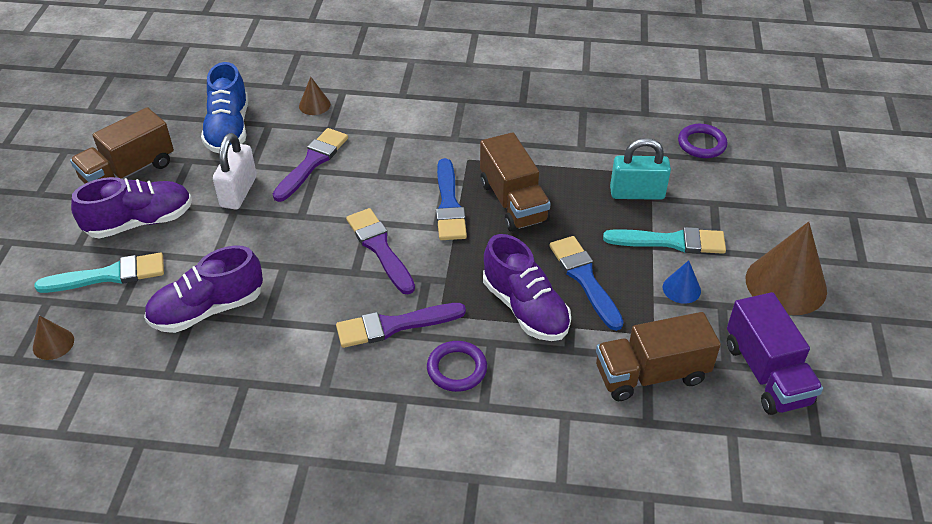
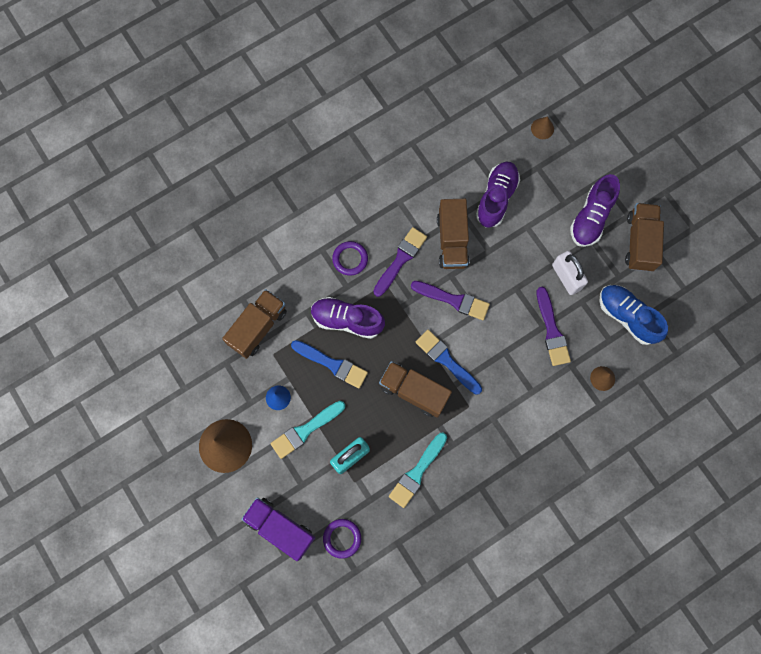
camera: 140 degrees right, 30 degrees up
turquoise brush [34,252,164,293] -> turquoise brush moved to [389,433,447,508]
purple truck [727,292,823,415] -> purple truck moved to [241,497,315,561]
none -> brown truck [437,199,469,269]

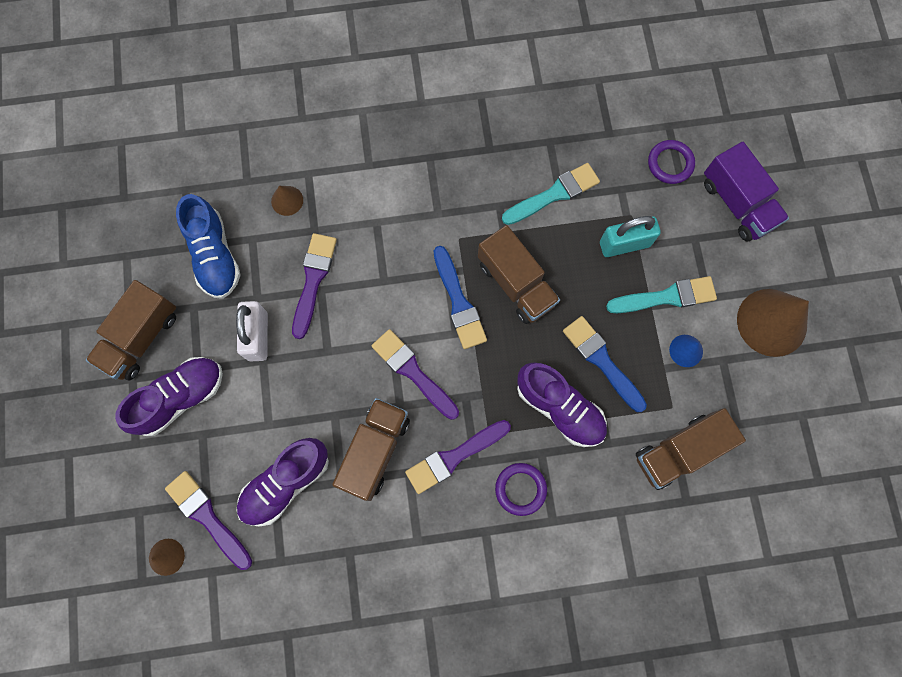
camera: 155 degrees left, 0 degrees up
none -> purple brush [165,471,252,570]

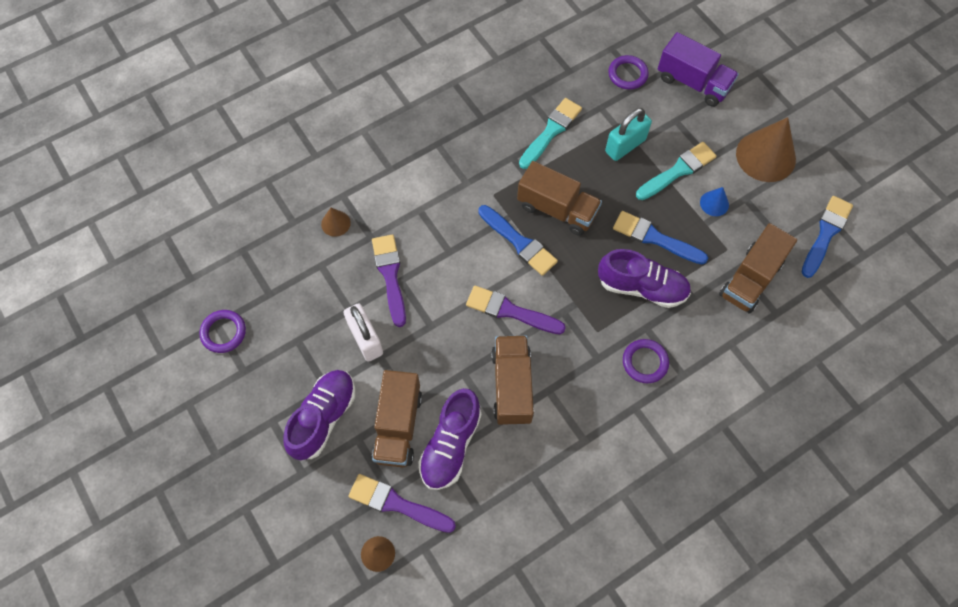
camera: 25 degrees left, 10 degrees down
brown truck [86,280,176,380] -> brown truck moved to [372,370,422,467]
blue shoe [176,194,241,299] -> none
purple brush [405,420,511,494] -> none
none -> purple ring [199,310,246,353]
none -> blue brush [802,196,853,278]

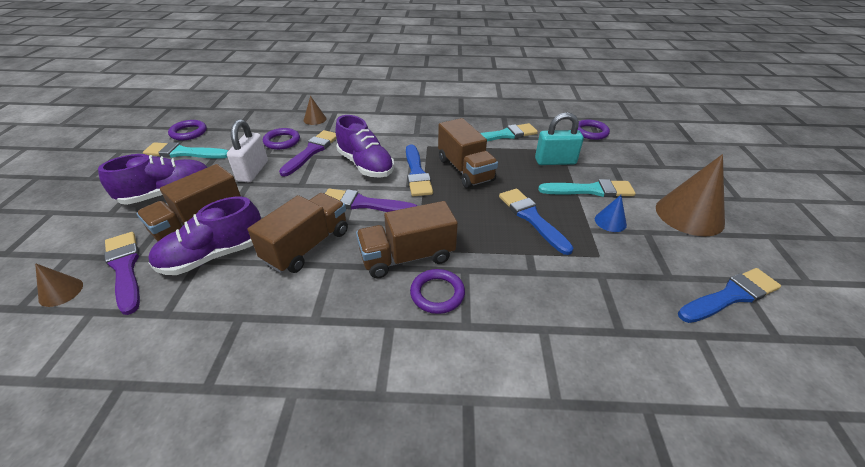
camera: 35 degrees right, 25 degrees down
purple brush [466,286,566,334] -> purple brush turned 45 degrees counterclockwise [325,188,417,212]
purple shoe [598,249,691,308] -> purple shoe moved to [335,115,394,178]
purple truck [658,32,739,107] -> none
brown truck [719,223,797,314] -> brown truck moved to [356,201,458,278]
none -> turquoise brush [143,142,229,159]
none -> purple ring [263,128,300,150]

